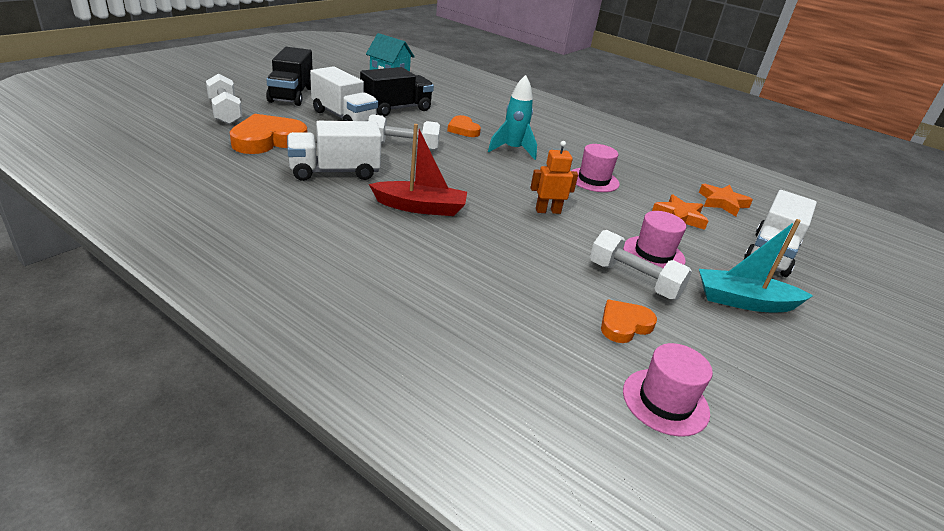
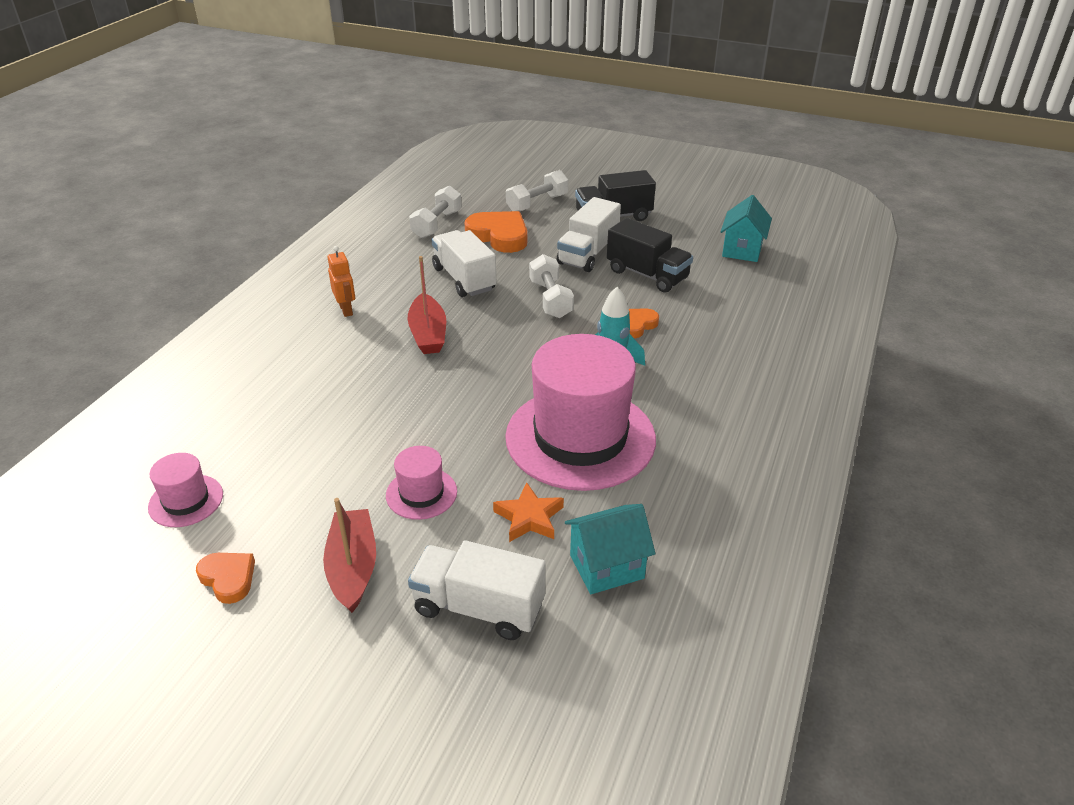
camera: 80 degrees right, 5 degrees up
orange robot [530,141,578,214] -> orange robot moved to [328,246,355,317]
pink hat [572,144,620,192] -> pink hat [505,334,656,491], size x2.26
white dumbbell [590,230,692,300] -> white dumbbell moved to [409,186,462,238]
orange heart [601,300,657,343] -> orange heart moved to [196,553,255,604]
orange star [699,184,753,217] -> turquoise house [565,504,655,594]
turquoise boat [699,219,813,312] -> red boat [323,498,376,613]

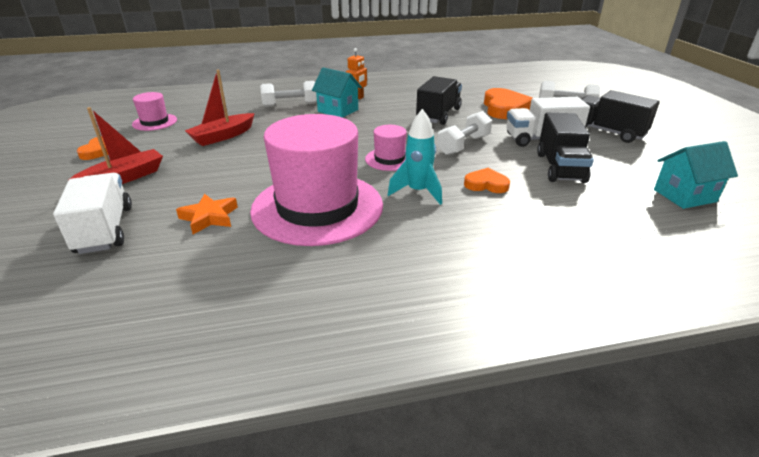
camera: 55 degrees right, 5 degrees down
pink hat [386,446,457,520] -> pink hat moved to [365,125,407,171]
red boat [408,256,446,354] -> red boat moved to [185,70,255,146]
white dumbbell [409,186,462,238] -> white dumbbell moved to [260,81,317,107]
white truck [431,230,497,297] -> black truck [416,76,462,125]
turquoise house [565,504,655,594] -> turquoise house moved to [312,67,362,118]

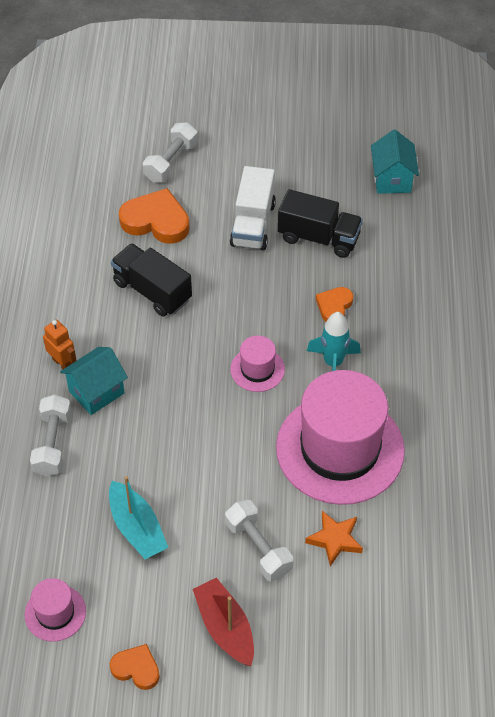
camera: 75 degrees left, 20 degrees up
white truck [53,173,132,254] -> none
red boat [185,70,255,146] -> turquoise boat [109,476,169,559]
white dumbbell [437,111,492,155] -> white dumbbell moved to [225,500,293,581]
black truck [582,90,660,143] -> none

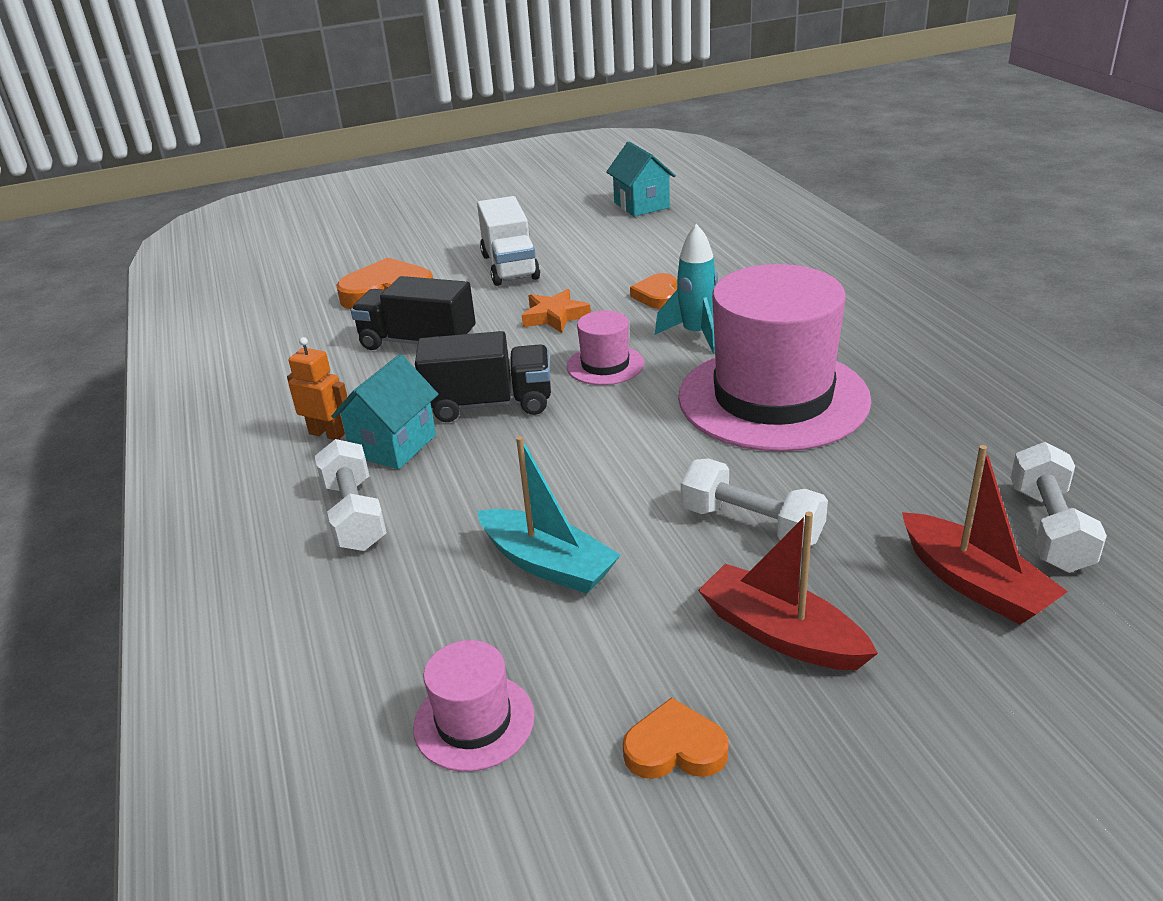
camera: 20 degrees left, 20 degrees down
white dumbbell [143,122,198,182] -> white dumbbell moved to [1010,442,1107,573]
black truck [278,189,363,258] -> black truck moved to [415,331,551,422]
orange star [305,511,363,566] -> orange star moved to [522,289,591,333]
none -> red boat [902,445,1068,625]

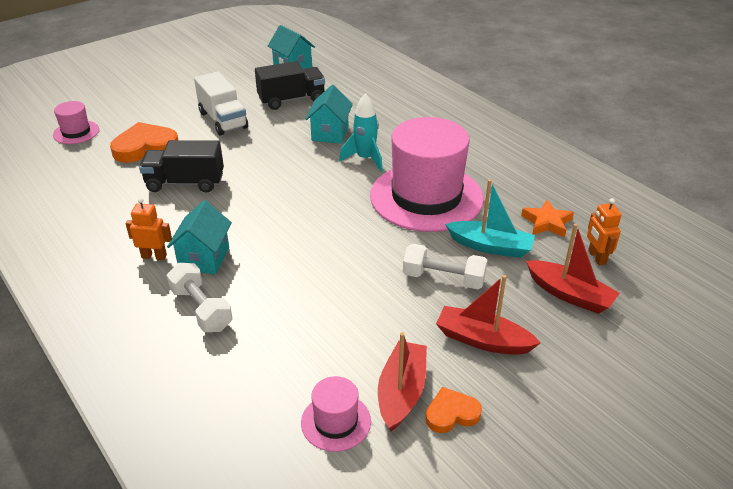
camera: 20 degrees left, 5 degrees up
black truck [415,331,551,422] -> black truck moved to [255,61,325,110]
turquoise boat [477,436,621,594] -> turquoise boat moved to [445,179,535,258]
orange star [522,289,591,333] -> orange star moved to [521,200,574,238]
pink hat [566,310,644,385] -> pink hat moved to [53,101,99,144]
orange heart [630,273,677,309] -> turquoise house [305,85,353,144]
white dumbbell [1010,442,1107,573] -> orange robot [587,198,622,265]
none -> red boat [378,332,427,431]

